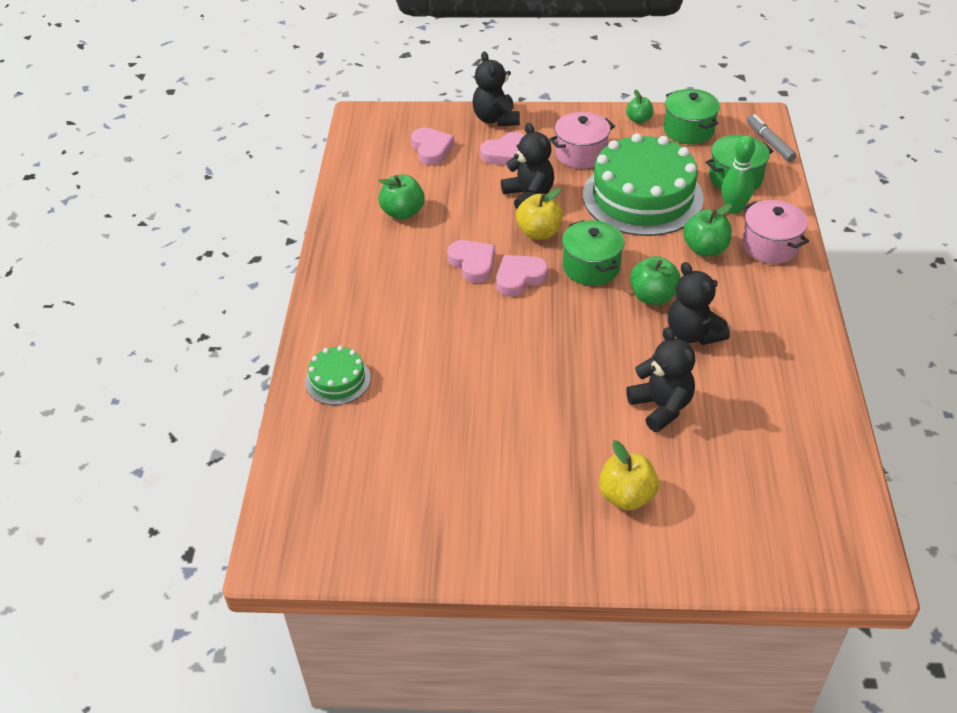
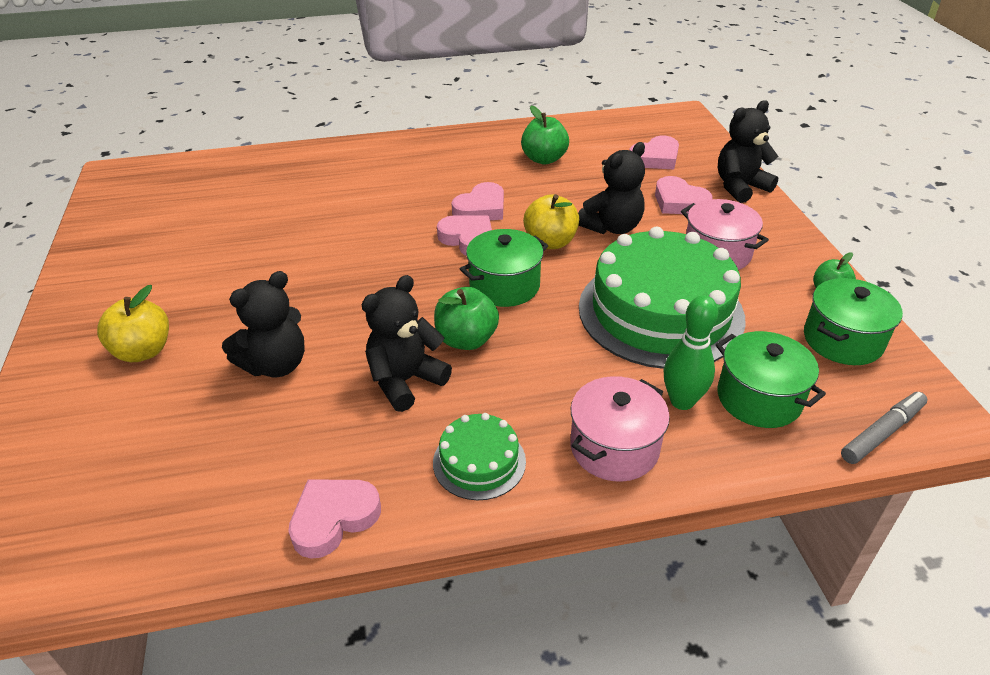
camera: 75 degrees right, 5 degrees down
green cake [305,346,371,405] -> green cake moved to [433,413,526,500]
green apple [683,204,732,256] -> none
none -> pink heart [288,480,381,559]

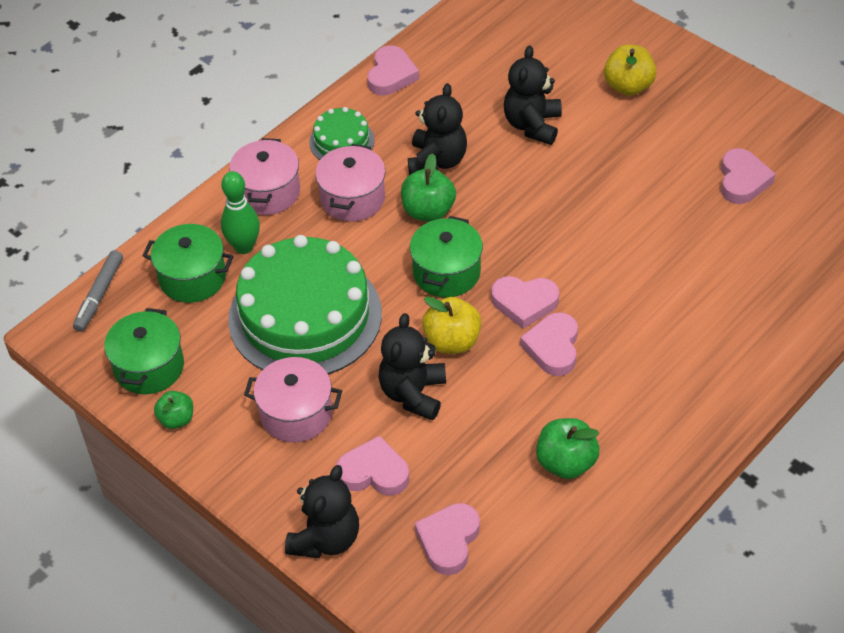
camera: 145 degrees right, 10 degrees up
none -> pink pot [315,144,386,222]
none -> pink heart [721,148,776,204]

